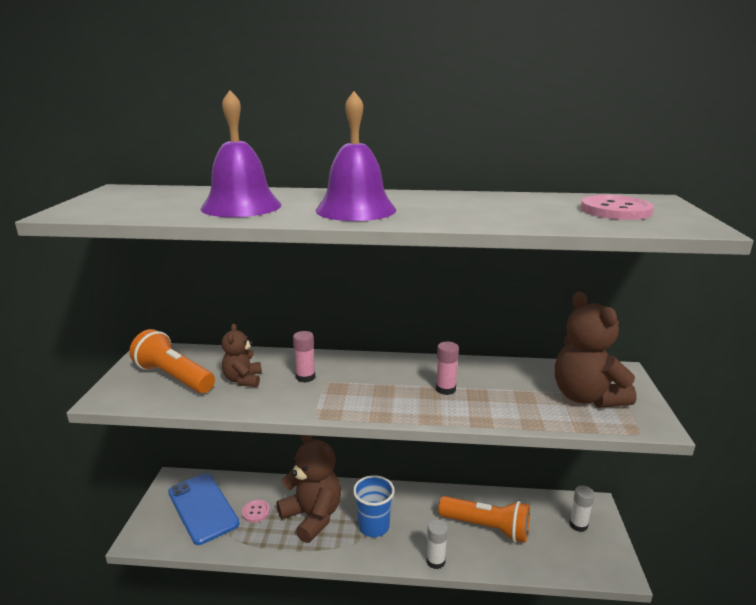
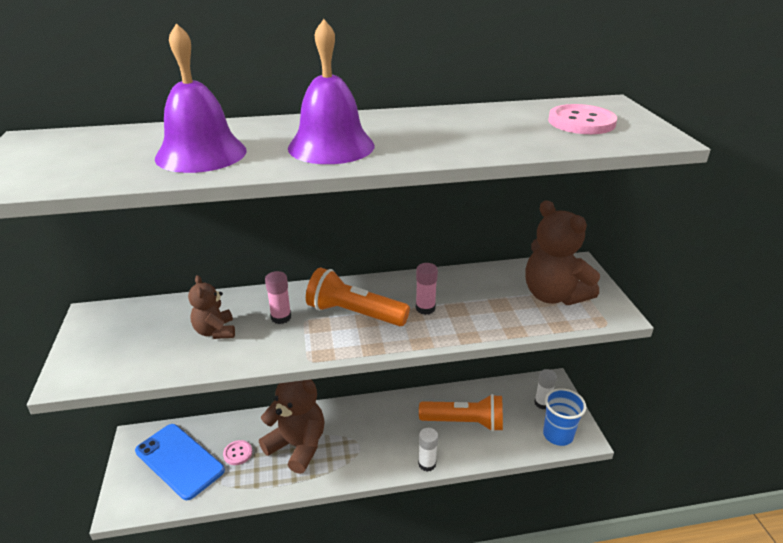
camera: 15 degrees left, 10 degrees up
orange flashlight [129,329,215,393] -> orange flashlight moved to [306,268,410,326]
blue cup [353,475,395,537] -> blue cup moved to [543,388,586,446]

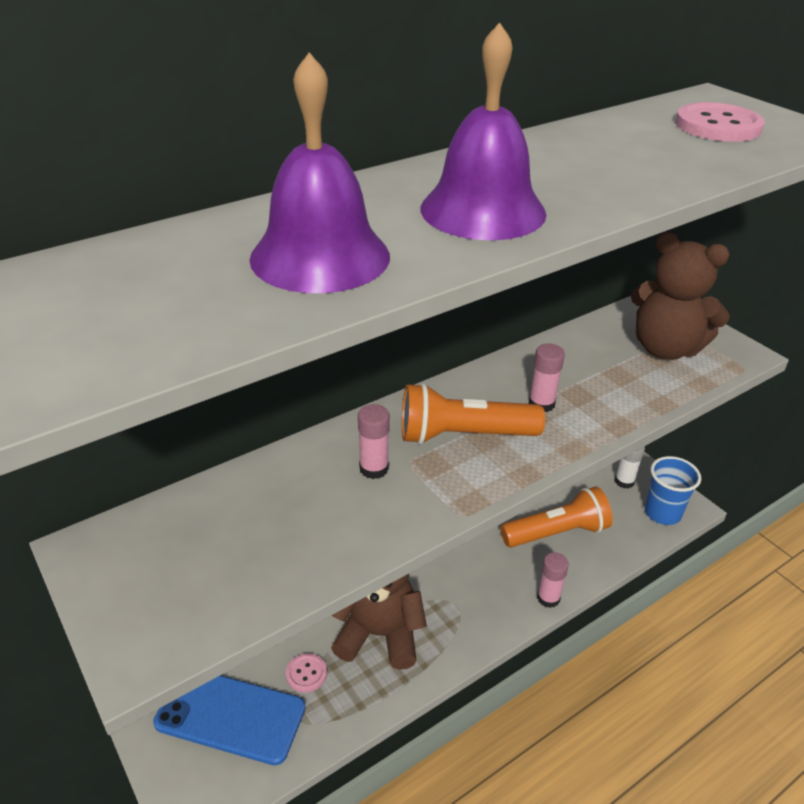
camera: 25 degrees left, 5 degrees up
brown teddy bear [188,275,235,339] -> none
white glue stick [418,428,438,472] -> pink glue stick [537,552,569,608]

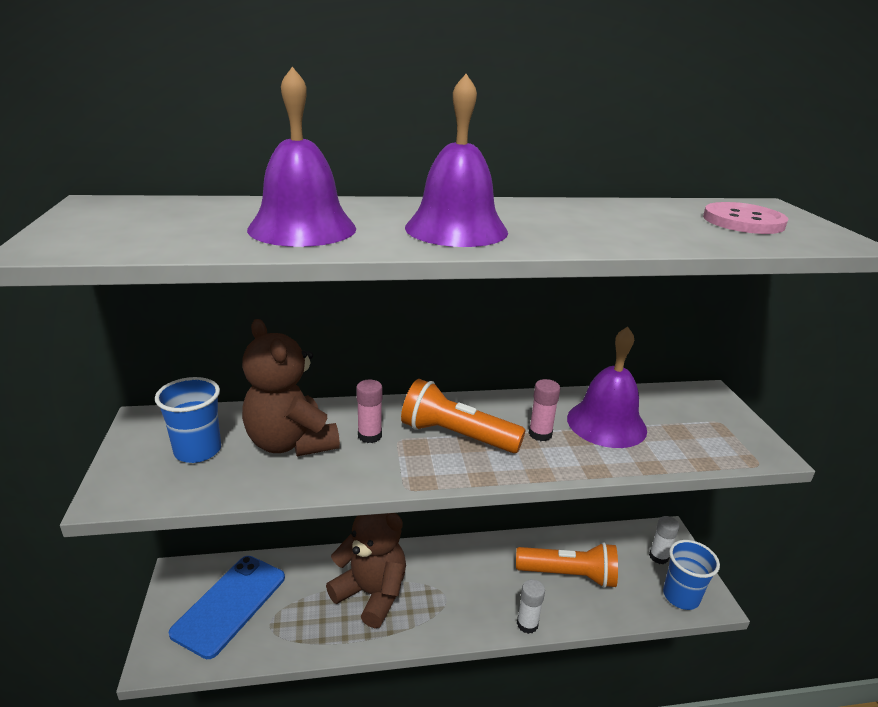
camera: 25 degrees right, 10 degrees down
blue phone [153,675,306,765] -> blue phone turned 75 degrees clockwise [169,556,285,659]
pink button [286,653,327,693] -> none
pink glue stick [537,552,569,608] -> white glue stick [517,579,545,634]
brown teddy bear [631,232,730,360] -> brown teddy bear moved to [242,319,340,456]
none -> blue cup [155,377,221,463]
none -> purple bell [567,327,647,448]

